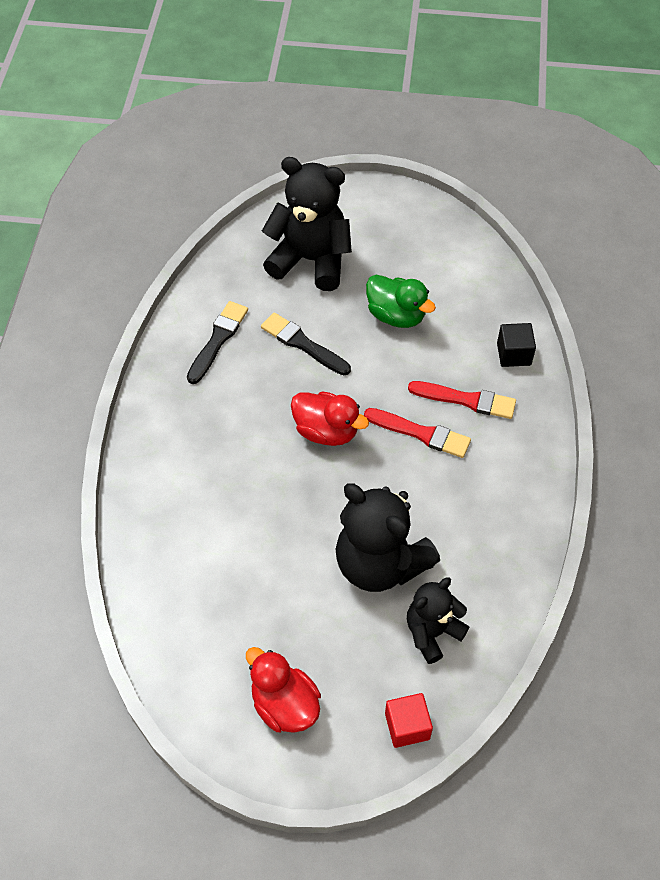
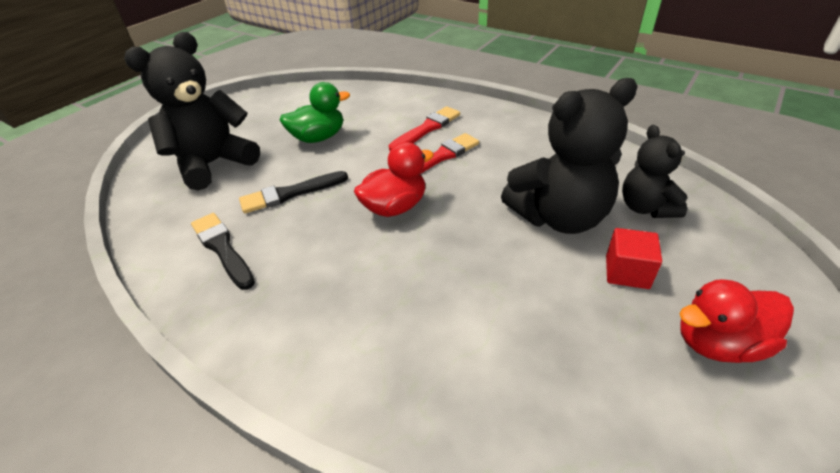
camera: 60 degrees left, 15 degrees down
red cube [385,693,433,748] -> red cube moved to [606,228,662,289]
black cube [497,323,536,367] -> none

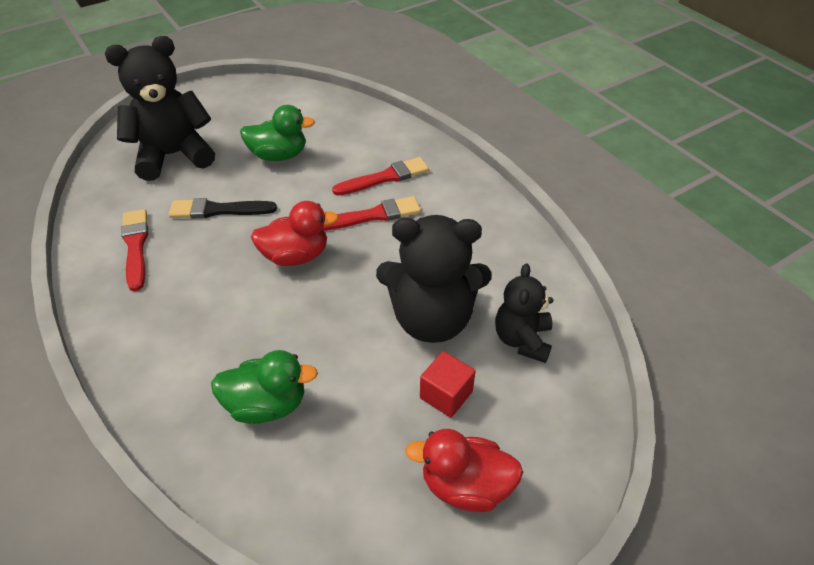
camera: 20 degrees right, 5 degrees up
black brush [191,213,255,290] -> red brush [121,209,148,291]
none -> green duck [211,350,318,424]

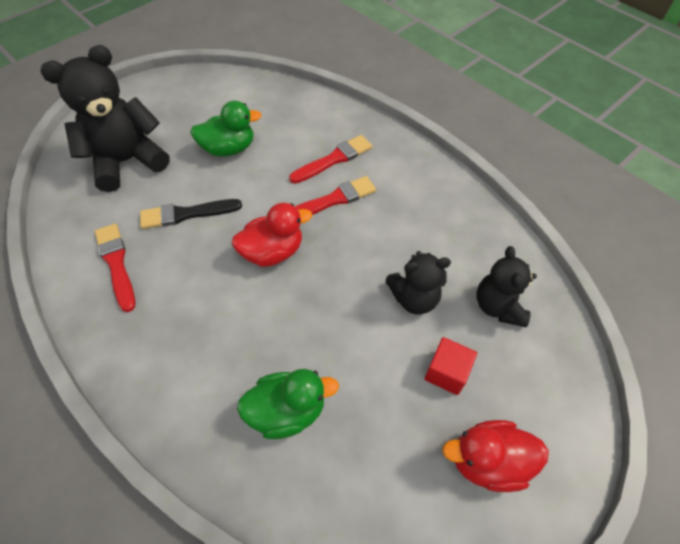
camera: 10 degrees left, 10 degrees up
black teddy bear [376,215,491,343] -> black teddy bear [386,251,451,314], size x0.59

